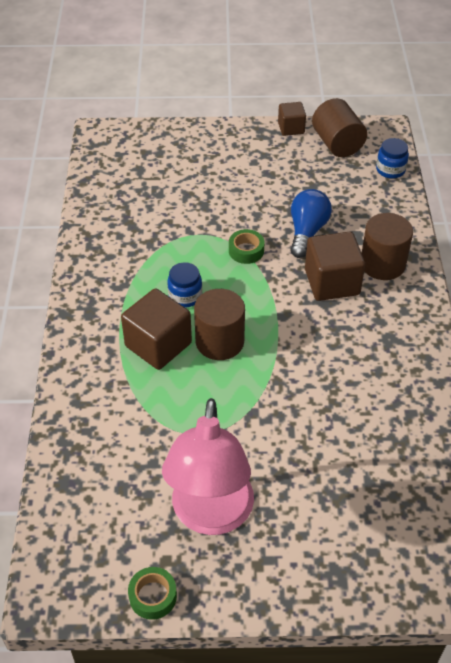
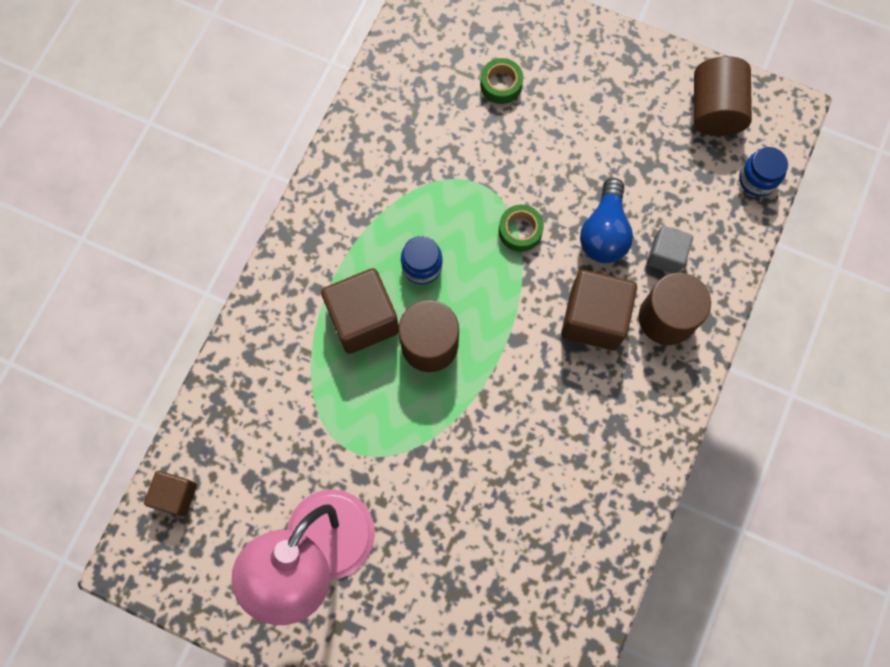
camera: 25 degrees right, 25 degrees up
green tape [128,567,177,620] -> green tape moved to [480,58,523,104]
brown cube [278,102,306,136] -> brown cube moved to [144,471,197,517]
blue light bulb [290,189,332,258] -> blue light bulb turned 150 degrees clockwise [580,178,633,263]
none -> grey cube [647,226,693,273]

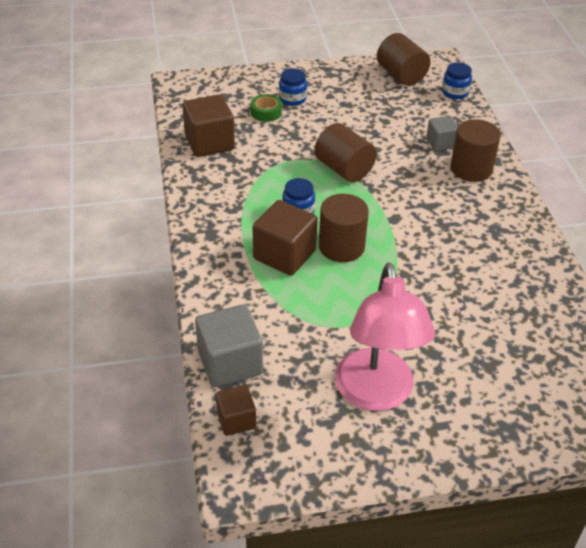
camera: 35 degrees left, 30 degrees down
green tape [499,205,544,252] -> brown cylinder [314,123,377,182]
brown cube [561,270,637,350] -> brown cube moved to [182,94,235,157]
blue light bulb [580,178,633,263] -> none
none -> grey cube [195,304,263,387]
none -> blue jar [279,68,307,106]

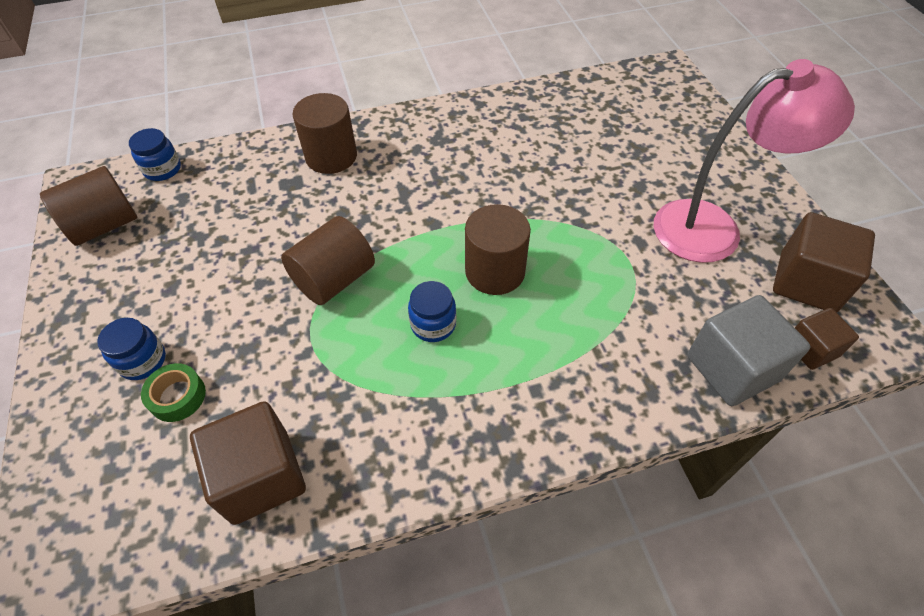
camera: 95 degrees left, 10 degrees up
brown cube [253,200,318,276] -> brown cube moved to [773,212,875,313]
grey cube [426,116,458,151] -> none

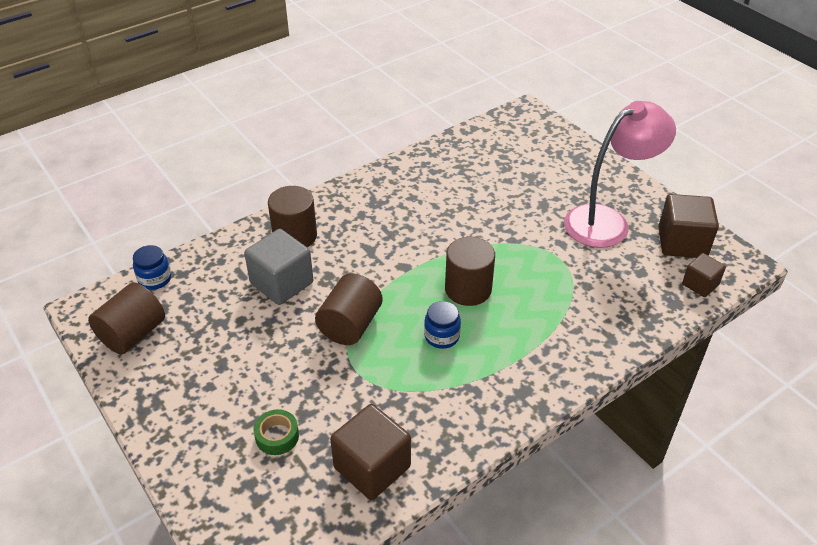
camera: 20 degrees left, 10 degrees down
blue jar [97,318,166,380] -> none
grey cube [687,295,810,406] -> grey cube moved to [244,229,313,305]

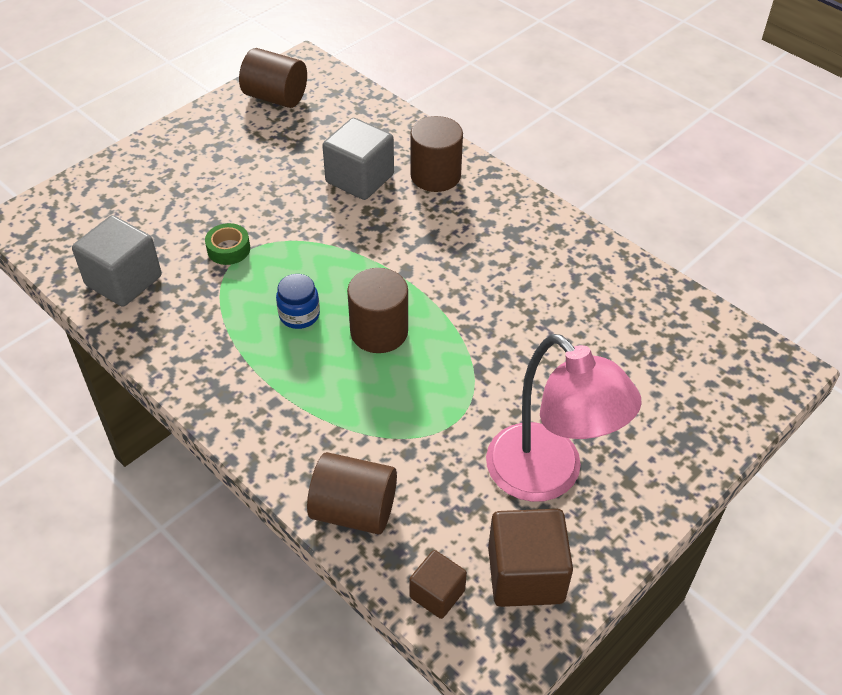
camera: 80 degrees right, 5 degrees up
blue jar [133,245,171,290] -> none
green tape [254,409,299,455] -> green tape moved to [205,223,250,265]
brown cylinder [315,273,383,345] -> brown cylinder moved to [307,452,397,535]
brown cube [330,404,411,500] -> grey cube [72,215,162,307]

